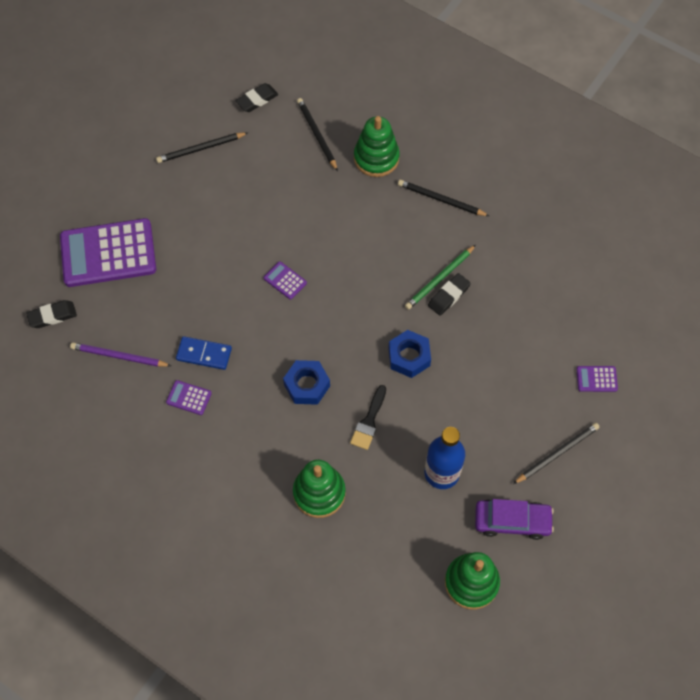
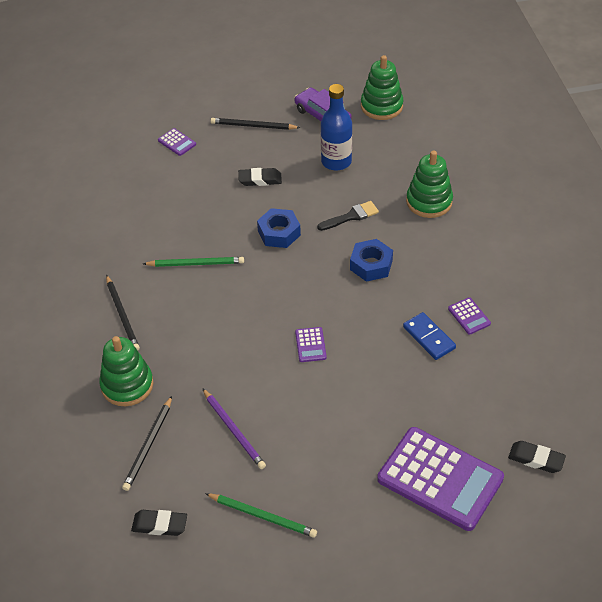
camera: 135 degrees left, 15 degrees down
purple pencil [70,342,171,367] -> purple pencil moved to [202,388,266,469]
black pencil [156,132,248,163] -> green pencil [205,493,317,538]
black eraser [428,273,471,316] -> black eraser moved to [238,168,282,186]

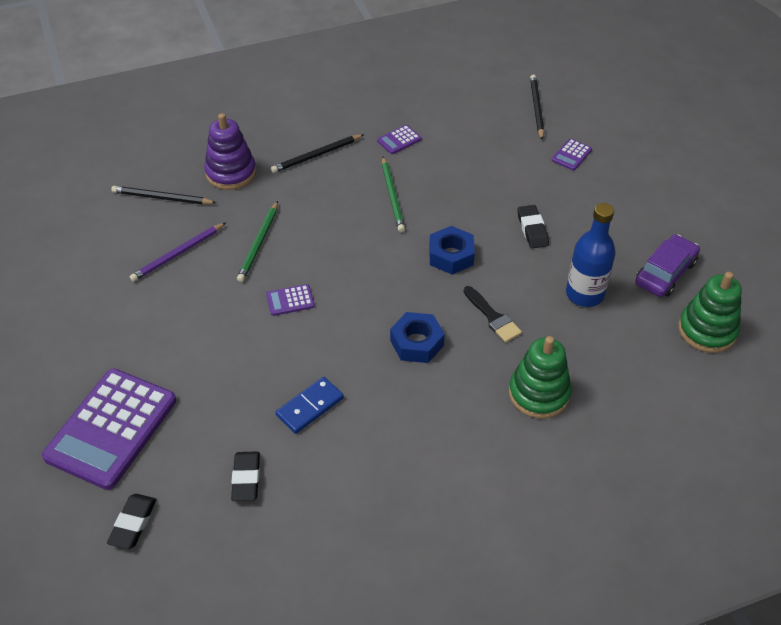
camera: 80 degrees right, 0 degrees up
green stacking toy [99,336,153,406] -> purple stacking toy [204,113,256,190]
black eraser [131,510,187,536] -> black eraser moved to [231,451,260,501]
green pencil [205,493,317,538] -> green pencil moved to [237,201,278,282]
black pencil [211,118,300,130] -> black pencil moved to [530,75,544,140]
purple calculator [448,297,491,335] -> purple calculator moved to [377,125,421,154]

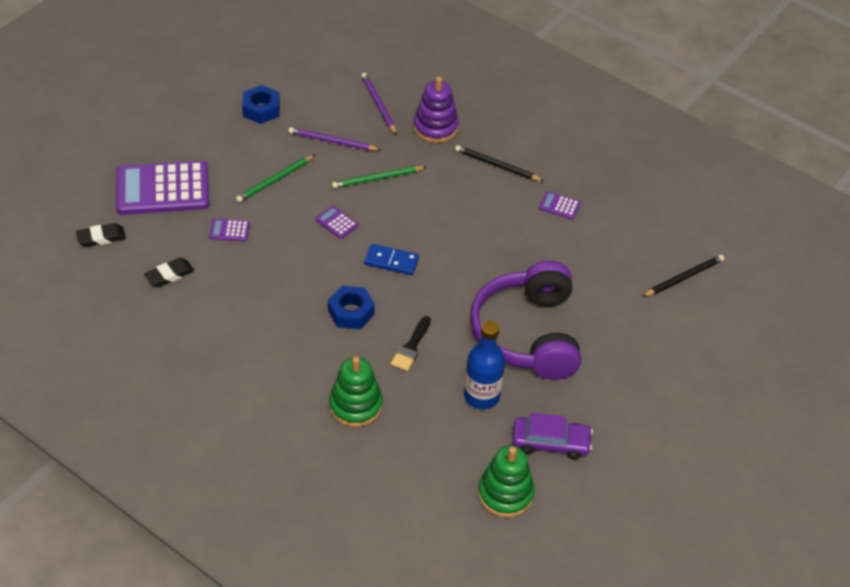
camera: 55 degrees right, 0 degrees up
black pencil [111,186,217,205] -> purple pencil [361,73,397,135]
blue domino [276,377,344,434] -> blue domino moved to [364,244,419,275]
green pencil [382,157,405,232] -> green pencil moved to [236,155,315,202]
blue nut [429,226,475,275] -> blue nut moved to [242,85,280,124]
black eraser [518,205,549,249] -> purple headphones [470,261,581,380]
purple calculator [552,139,592,171] -> purple calculator moved to [209,219,250,242]

